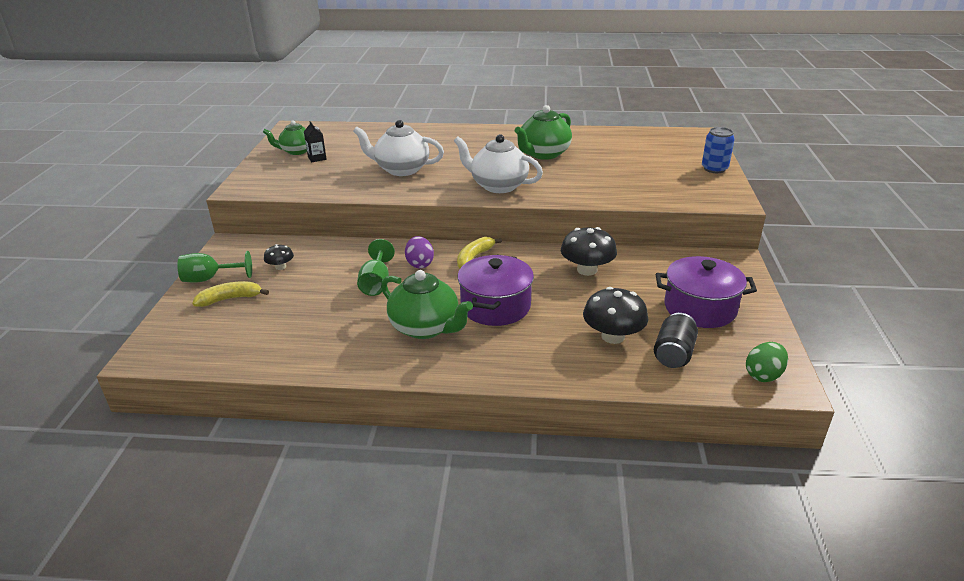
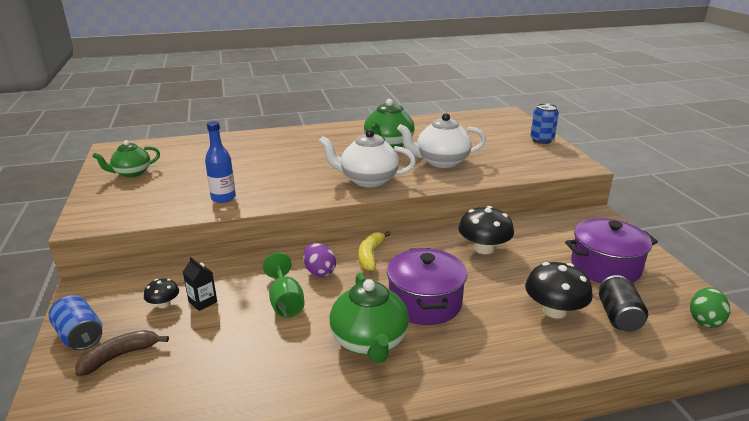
camera: 20 degrees left, 5 degrees down
green goblet [177,251,252,283] -> blue can [48,295,102,350]
yellow banana [192,281,269,307] -> brown banana [75,330,169,376]
black carton [304,121,327,162] -> black carton moved to [183,257,217,311]
white teapot [353,120,444,176] -> white teapot moved to [397,113,486,168]
green teapot [381,270,473,339] -> green teapot turned 60 degrees clockwise [329,273,409,363]
none -> blue bottle [205,121,236,203]

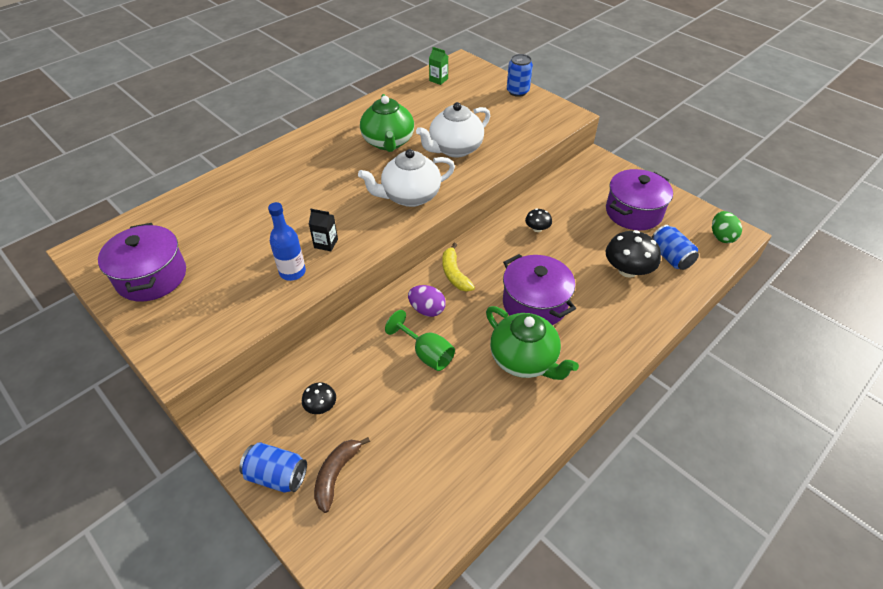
camera: 30 degrees left, 20 degrees up
green teapot [92,140,160,177] -> purple pot [98,223,186,301]
black carton [183,257,217,311] -> black carton moved to [309,209,338,251]
black mushroom [458,206,514,254] -> black mushroom [525,209,552,232], size x0.54
black can [599,275,648,332] -> blue can [652,225,699,270]
none -> green carton [429,47,448,85]

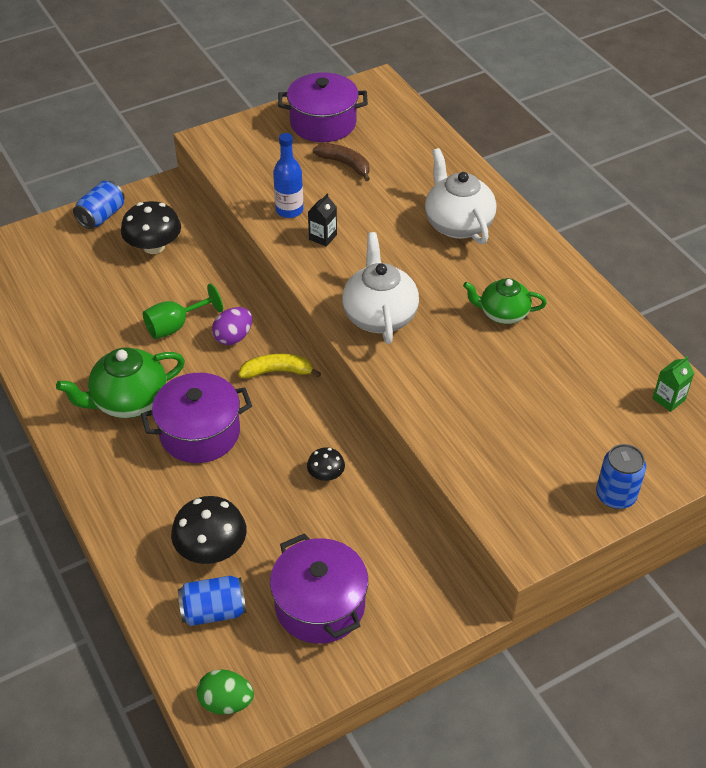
camera: 105 degrees right, 0 degrees up
black mushroom [302,382,336,414] -> black mushroom [121,201,181,254], size x1.86
brown banana [314,437,370,513] -> brown banana moved to [313,143,370,181]
green teapot [360,94,414,152] -> green teapot [463,278,547,324], size x0.66
white teapot [416,102,490,158] -> white teapot moved to [425,148,497,244]

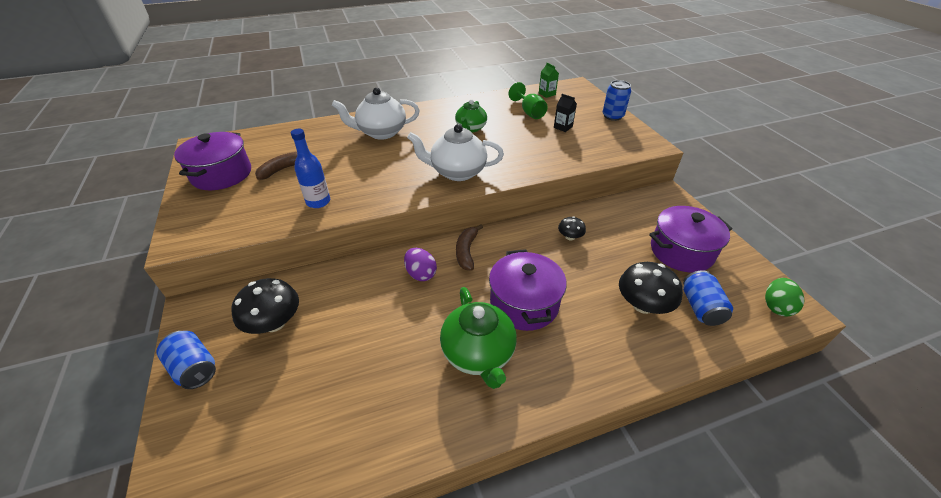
camera: 80 degrees left, 5 degrees down
green goblet [143,283,223,339] -> green goblet moved to [509,82,548,119]
yellow banana [238,353,321,378] -> brown banana [456,224,483,271]
black carton [308,193,337,247] -> black carton moved to [554,94,577,132]

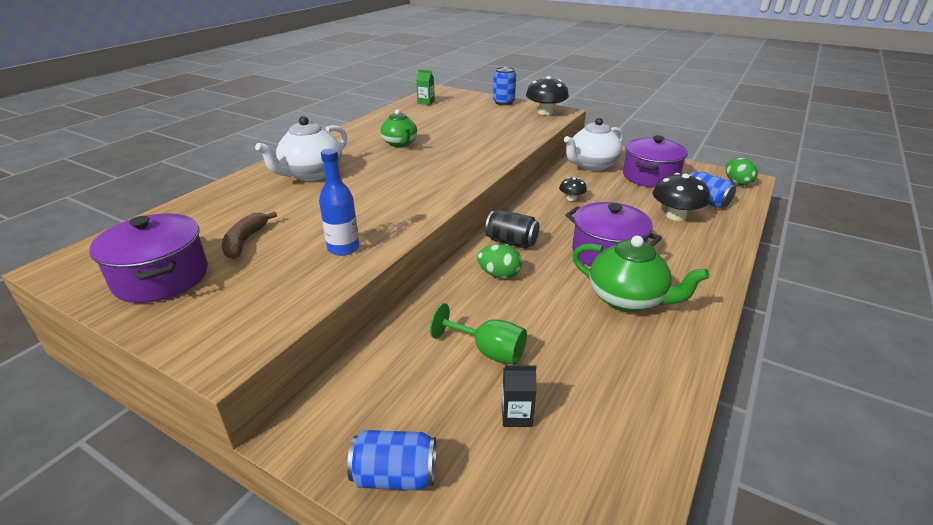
camera: 40 degrees left, 10 degrees down
black mushroom [231,278,299,334] -> black mushroom moved to [526,76,569,115]
purple egg [404,248,437,281] -> green egg [477,244,522,279]
white teapot [407,124,504,181] -> white teapot moved to [564,118,623,171]
brown banana [456,224,483,271] -> black can [485,210,539,249]
green goblet [509,82,548,119] -> green goblet moved to [430,303,527,365]
black carton [554,94,577,132] -> black carton moved to [502,365,537,427]

